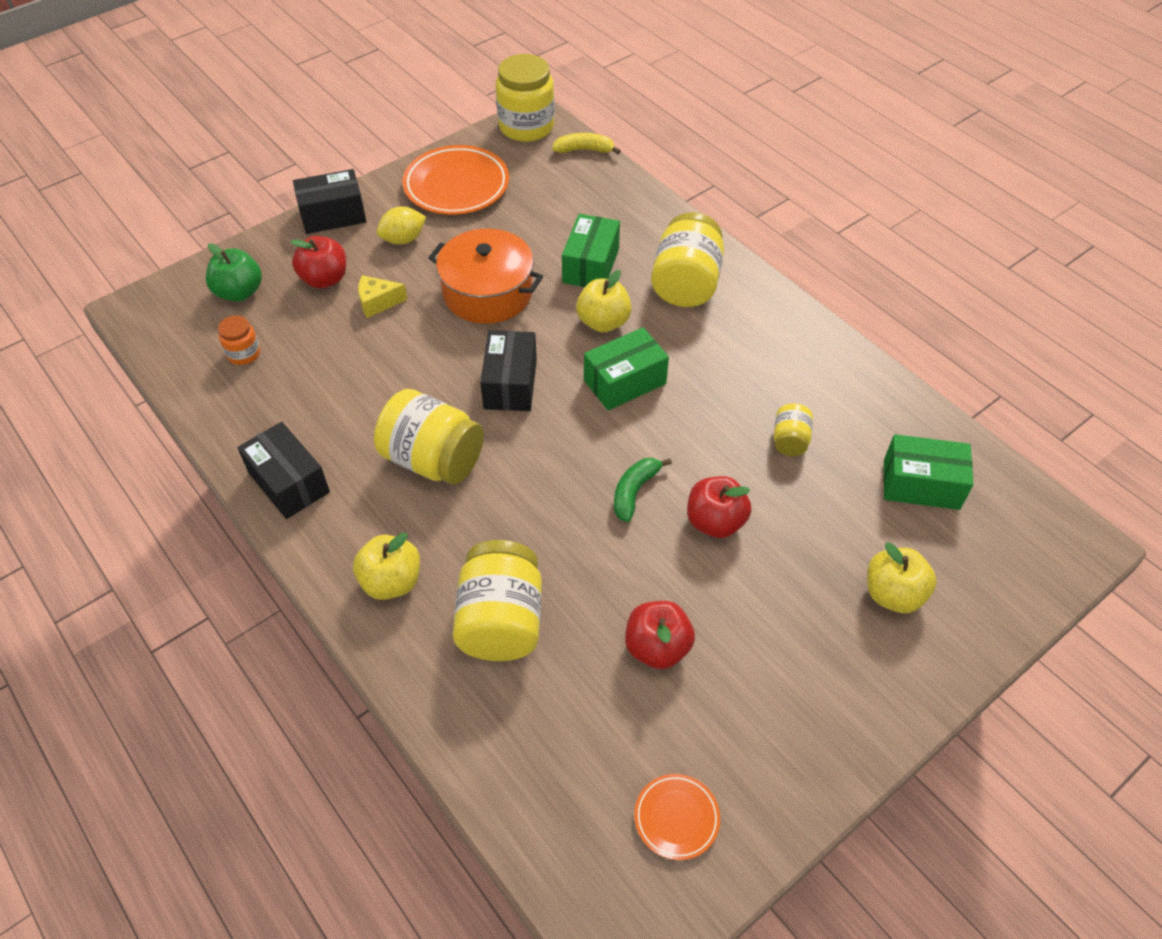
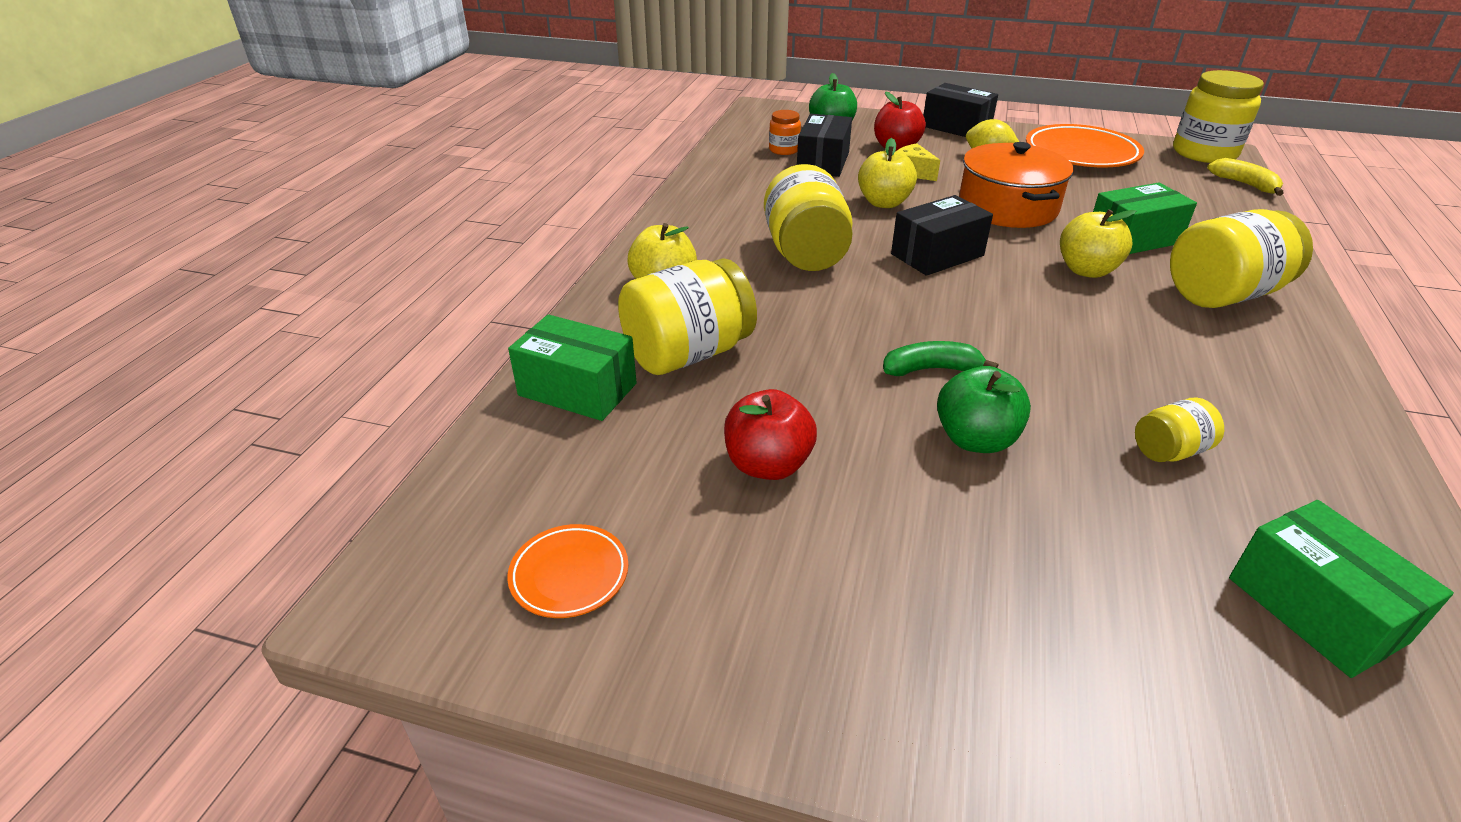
camera: 55 degrees right, 15 degrees down
black box [237,422,330,519] -> black box moved to [797,114,852,177]
green box [584,327,669,411] -> green box moved to [508,314,637,421]
red apple [687,476,752,538] -> green apple [937,366,1031,453]
yellow apple [867,542,937,613] -> yellow apple moved to [858,138,917,208]

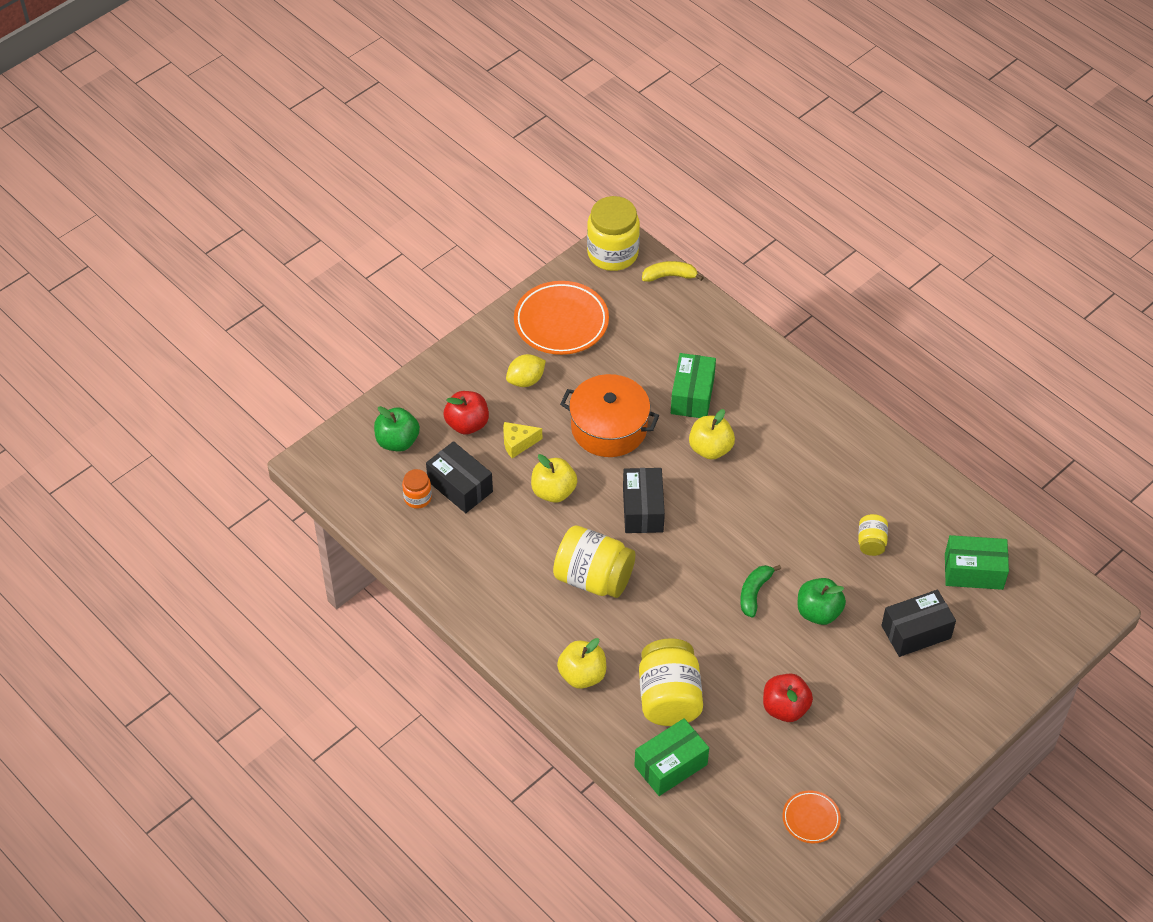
camera: 60 degrees left, 15 degrees up
black box [923,83,998,137] -> black box moved to [881,590,956,657]
yellow jar [1170,209,1313,308] -> none

